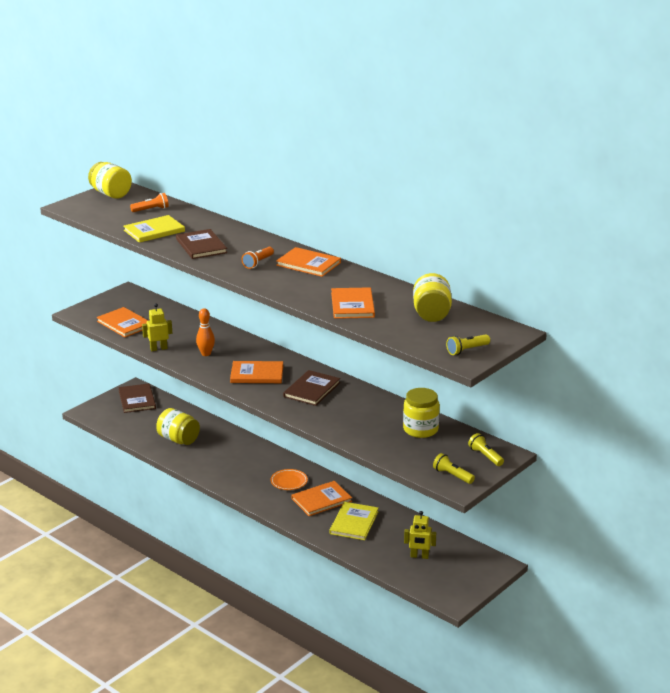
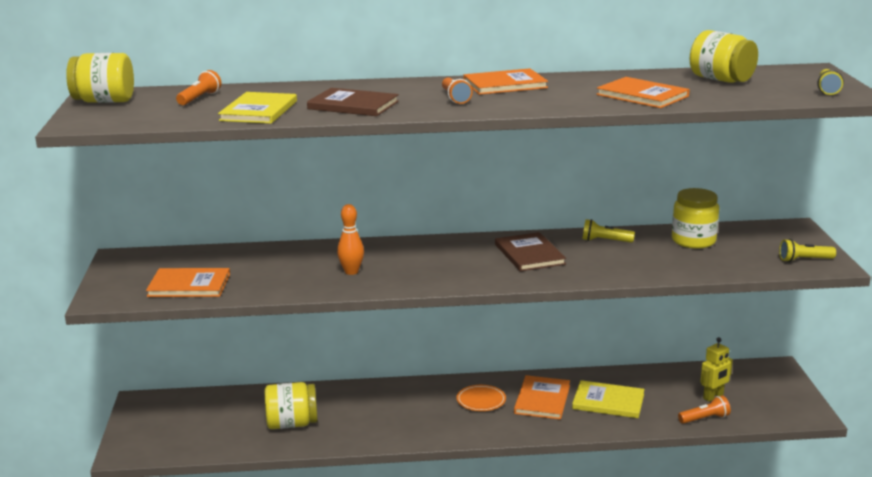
camera: 45 degrees left, 5 degrees down
brown book [118,383,156,413] -> none
yellow robot [142,304,172,351] -> none
orange book [230,361,283,383] -> none
yellow book [330,502,379,540] -> yellow book turned 45 degrees counterclockwise [572,380,645,418]
yellow flashlight [468,433,504,466] -> yellow flashlight moved to [582,219,635,243]
none -> orange flashlight [678,395,731,424]

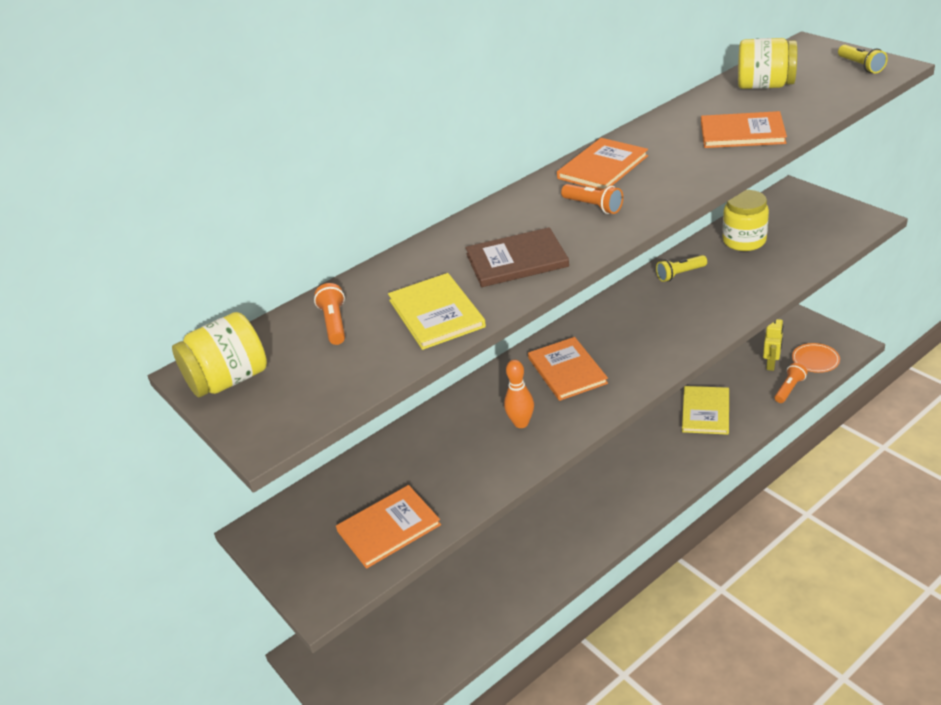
camera: 30 degrees left, 15 degrees up
yellow jar [265,382,318,429] -> none
orange plate [457,385,506,411] -> orange plate moved to [792,343,840,373]
brown book [495,232,566,271] -> none
orange book [514,375,570,420] -> orange book moved to [528,337,608,401]
yellow book [572,380,645,418] -> yellow book turned 60 degrees counterclockwise [682,386,729,435]
yellow flashlight [779,239,836,262] -> none

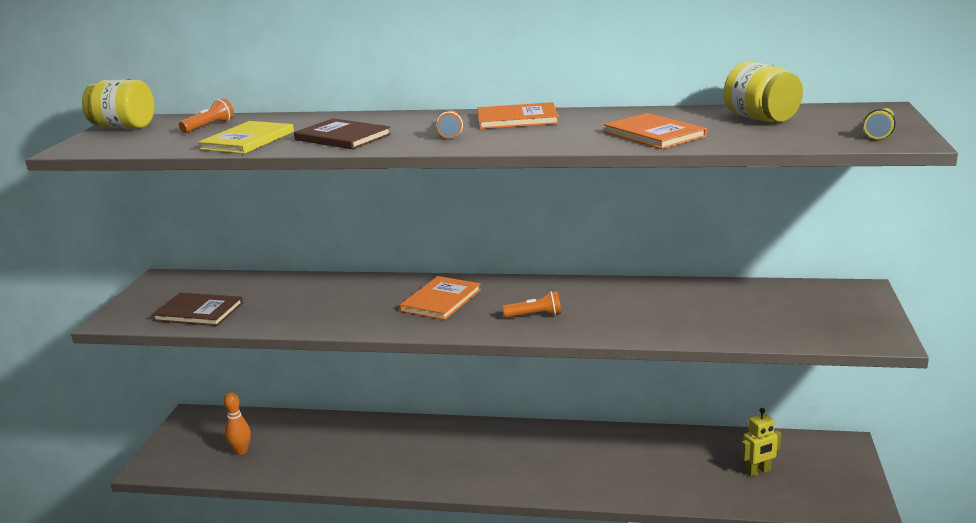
camera: 45 degrees right, 15 degrees down
orange book [336,485,441,569] -> brown book [152,293,243,326]
orange bowling pin [504,359,534,428] -> orange bowling pin moved to [224,392,251,455]
yellow flashlight [656,255,707,282] -> none
yellow book [682,386,729,435] -> none
yellow jar [723,190,769,251] -> none
orange flashlight [775,363,808,403] -> orange flashlight moved to [502,291,561,318]
orange plate [792,343,840,373] -> none

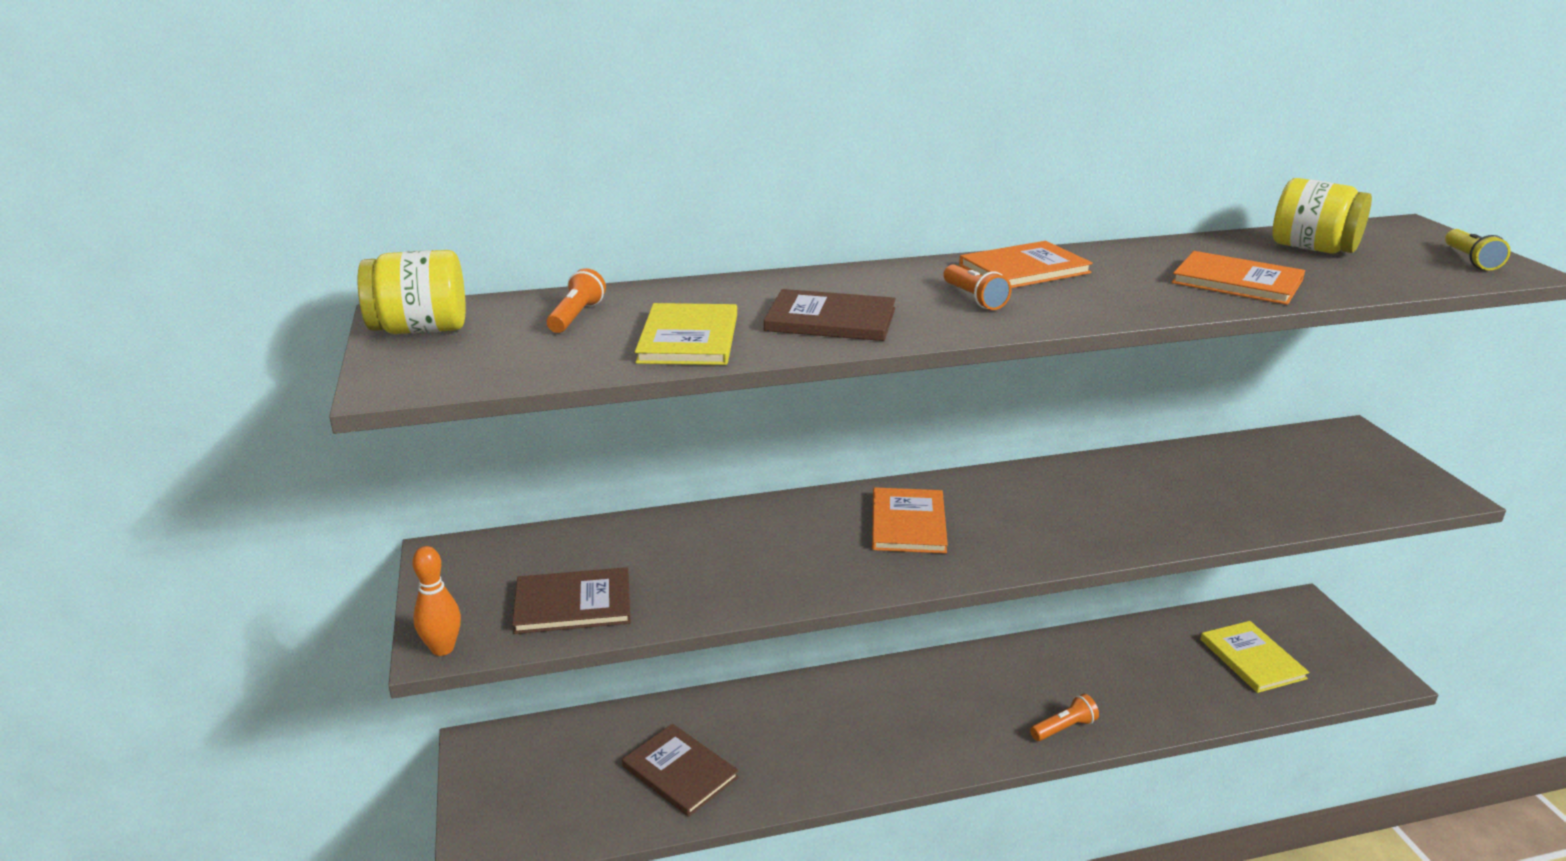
camera: 25 degrees left, 5 degrees up
orange bowling pin [224,392,251,455] -> orange bowling pin moved to [412,546,461,656]
orange flashlight [502,291,561,318] -> orange flashlight moved to [1030,694,1099,741]
yellow robot [741,408,781,477] -> yellow book [1200,621,1309,693]
none -> brown book [622,724,739,817]

